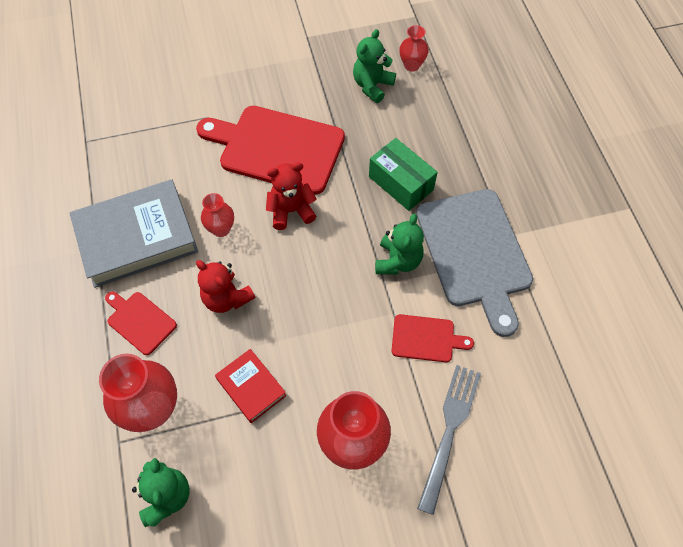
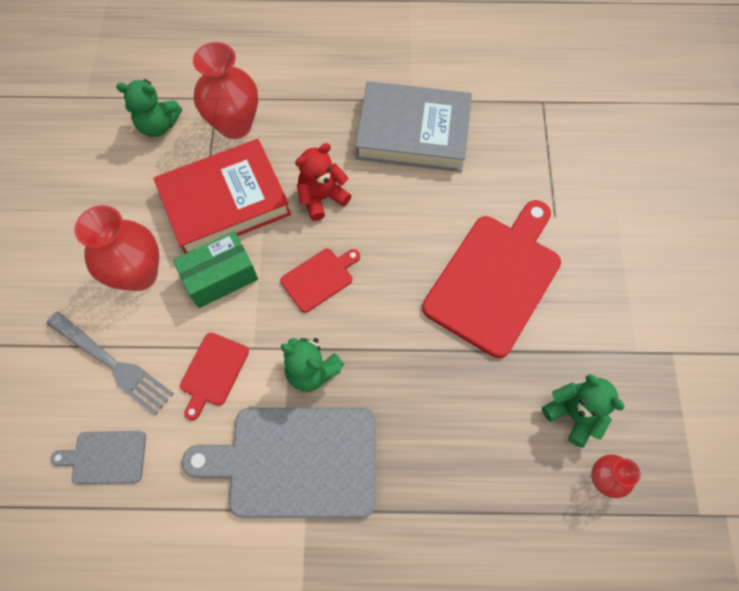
camera: 105 degrees right, 5 degrees up
grey book [70,179,198,288] -> grey book turned 75 degrees counterclockwise [355,81,472,172]
red cutting board [105,292,177,355] -> red cutting board moved to [280,249,360,313]
red vase [201,193,234,237] -> none
red book [215,349,287,423] -> red book [153,139,291,254], size x1.98
red teddy bear [266,162,317,230] -> none
green box [369,138,438,211] -> green box moved to [173,231,258,308]
none -> grey cutting board [50,431,146,484]

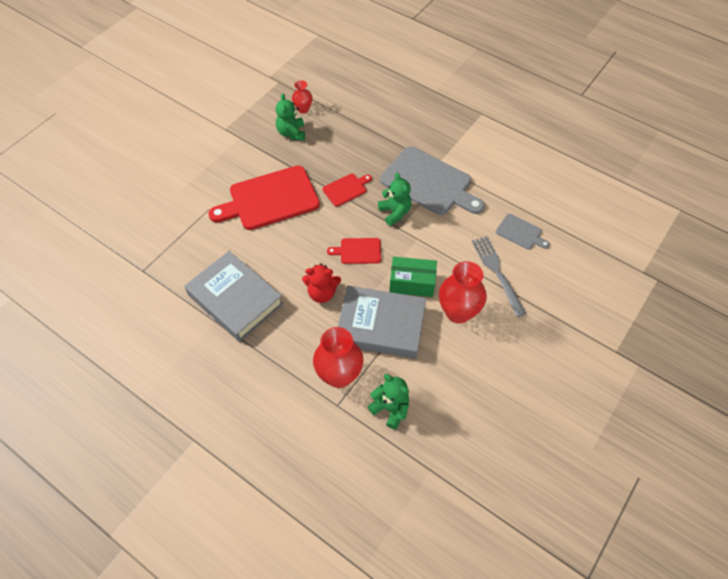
camera: 145 degrees left, 10 degrees down
red book [153,139,291,254] -> grey book [338,286,426,359]
red cutting board [180,333,249,420] -> red cutting board moved to [322,174,372,207]

